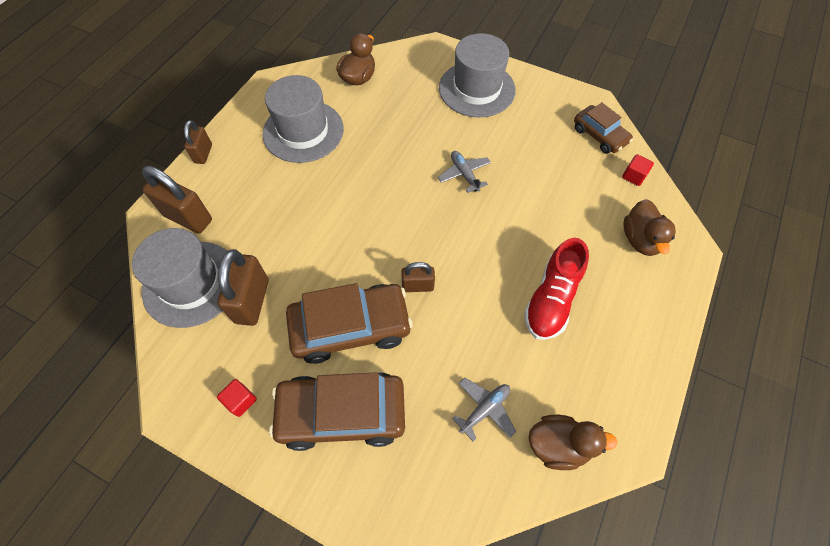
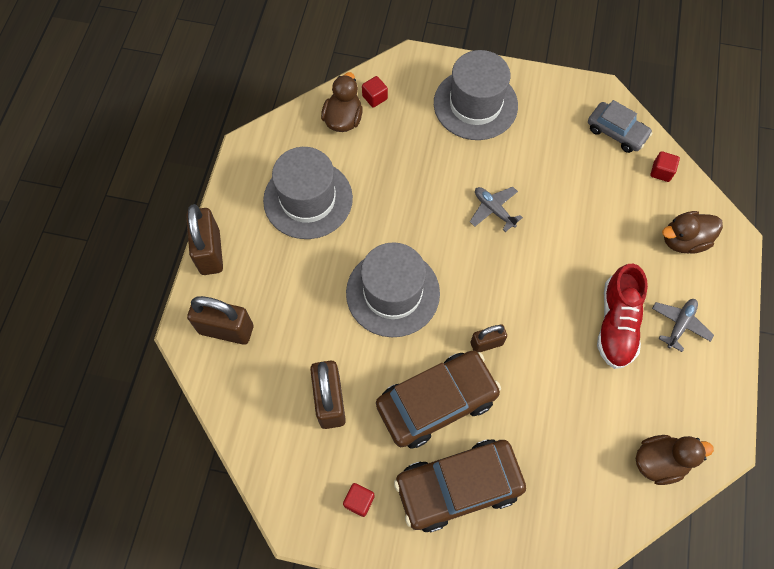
camera: 15 degrees left, 5 degrees up
grey hat [132,228,227,328] -> grey hat moved to [346,242,440,337]
brown padlock [184,120,212,164] -> brown padlock [186,204,223,275], size x1.70
grey plane [453,378,516,441] -> grey plane moved to [652,299,714,352]
brown car [574,102,633,154] -> grey car [588,100,653,153]
brown duck [623,199,676,256] -> brown duck turned 90 degrees clockwise [662,211,723,254]
none -> red cube [362,76,388,108]

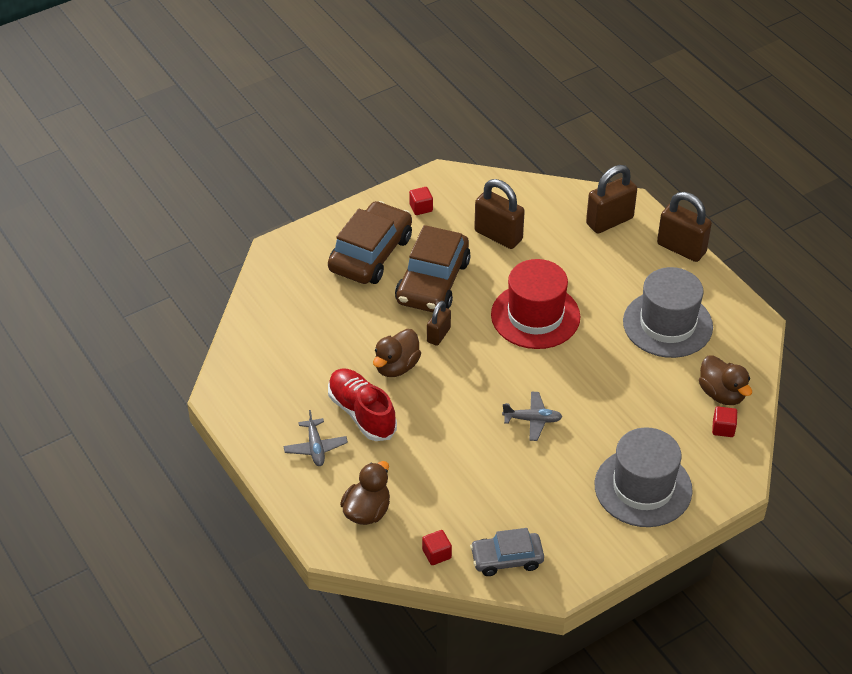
camera: 135 degrees right, 20 degrees down
grey hat [346,242,440,337] -> red hat [491,259,580,349]
brown duck [636,435,714,485] -> brown duck moved to [373,329,421,377]

